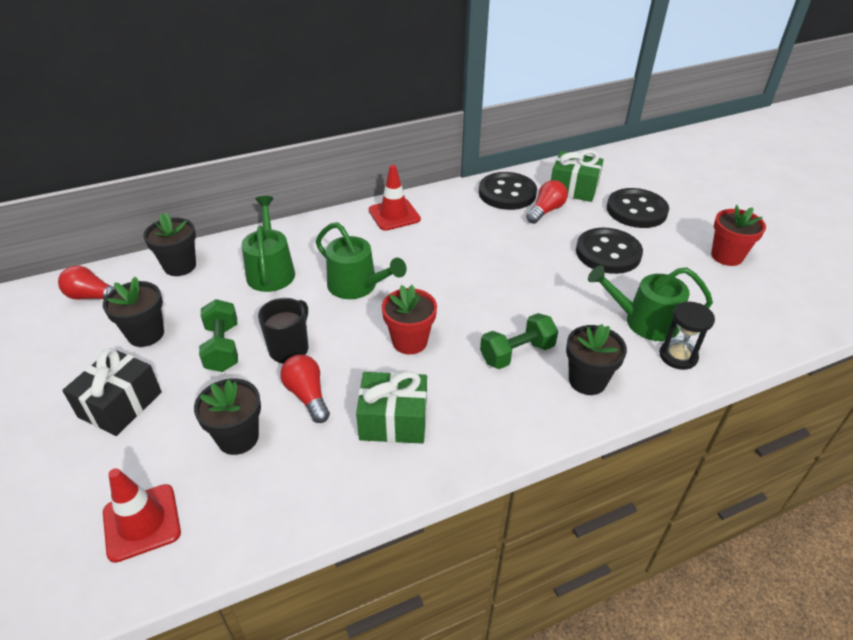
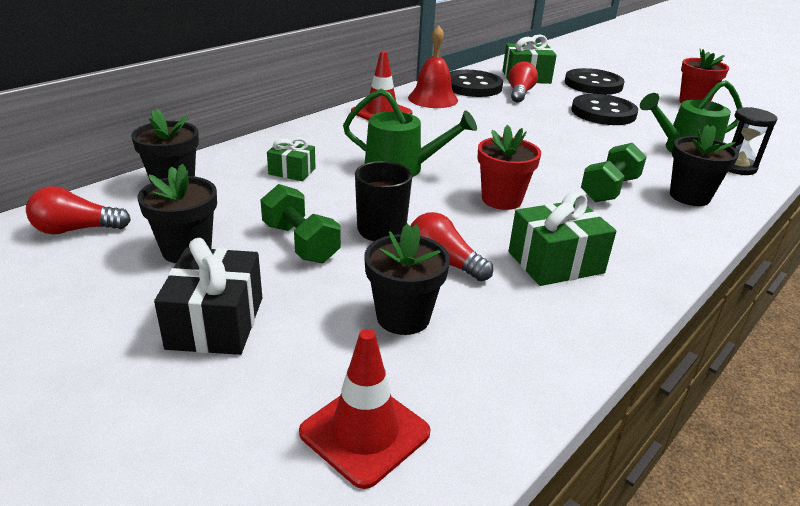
camera: 25 degrees left, 10 degrees down
green watering can [241,196,295,292] -> green gift [267,138,316,181]
none -> red bell [408,25,458,108]

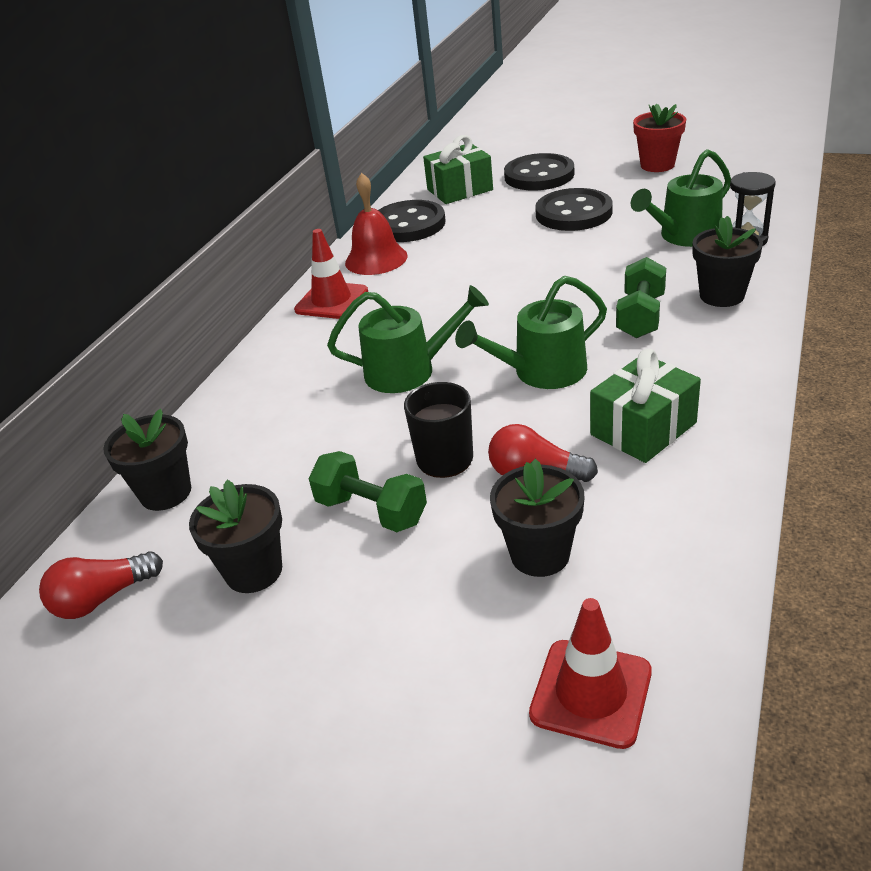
camera: 15 degrees left, 5 degrees up
black gift [154,238,262,355] -> none
green gift [267,138,316,181] -> none
red flower pot [477,125,541,210] -> green watering can [455,276,607,389]
red light bulb [509,61,538,103] -> none

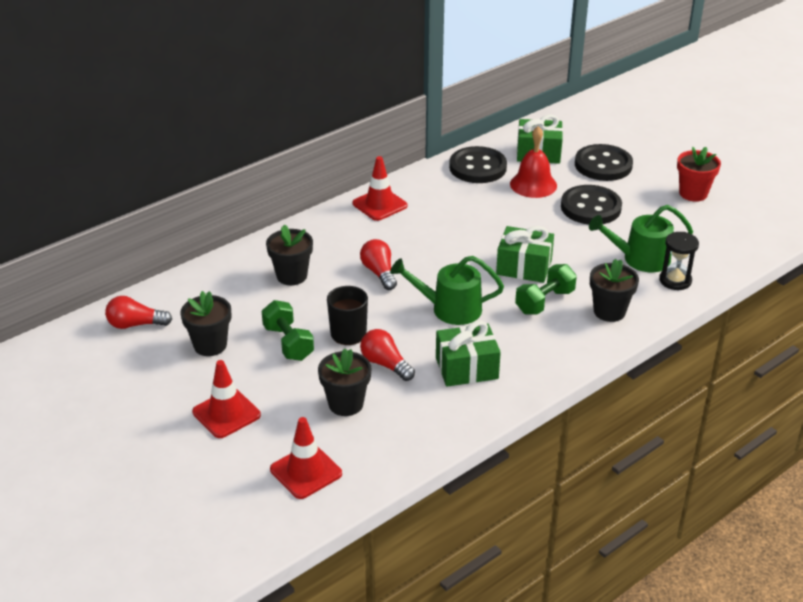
camera: 25 degrees right, 0 degrees up
black flower pot [103,409,191,511] -> black flower pot moved to [266,224,313,285]
green watering can [327,285,489,393] -> red light bulb [360,239,397,290]
red bell [345,173,407,275] -> red bell moved to [510,126,557,198]
none -> red traffic cone [192,360,261,438]
none -> green gift [496,226,554,283]

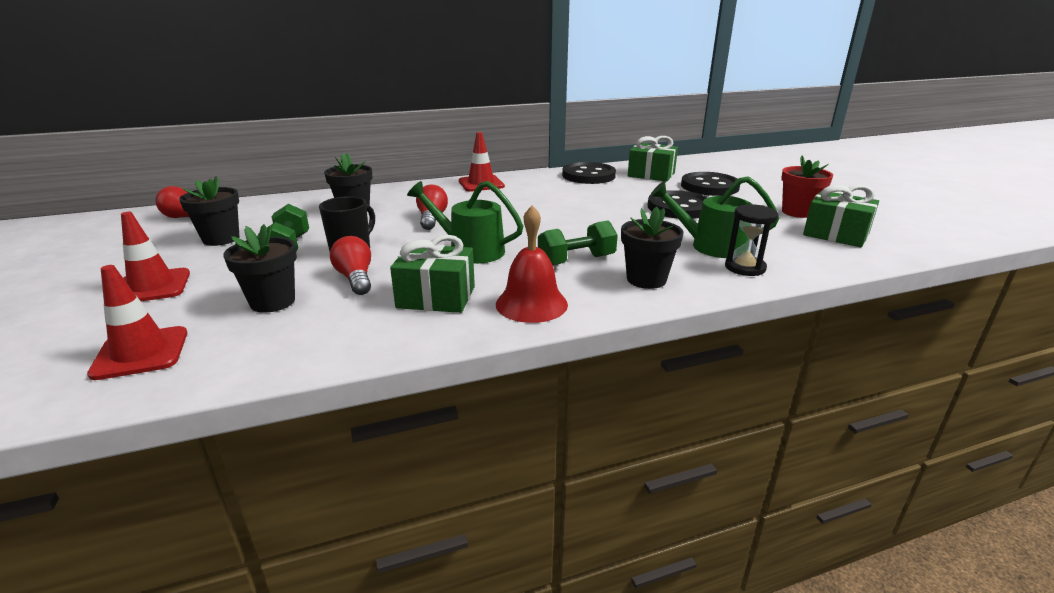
camera: 20 degrees right, 10 degrees down
green gift [496,226,554,283] -> green gift moved to [803,185,879,247]
red bell [510,126,557,198] -> red bell moved to [496,205,568,323]

